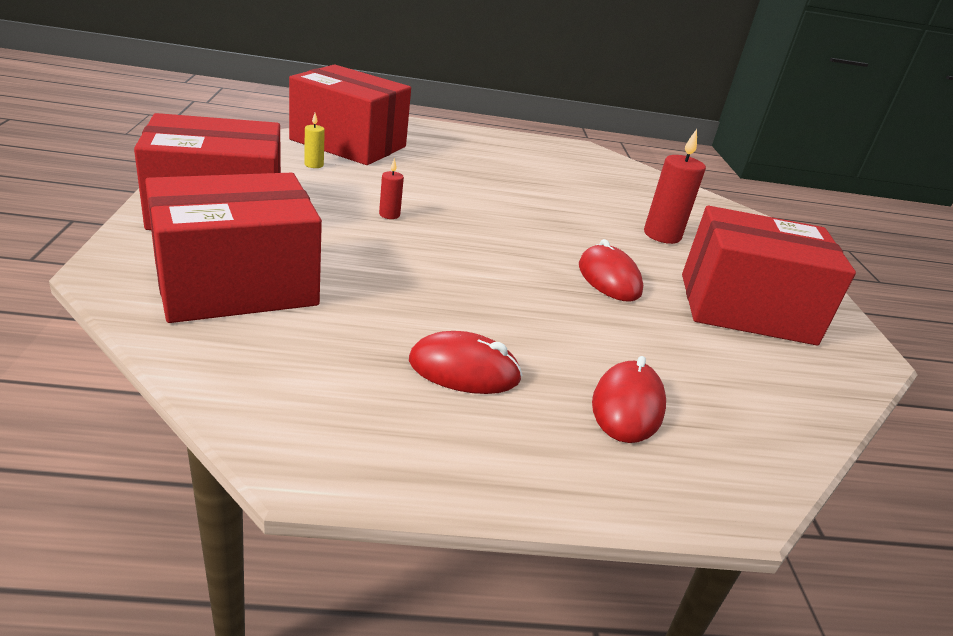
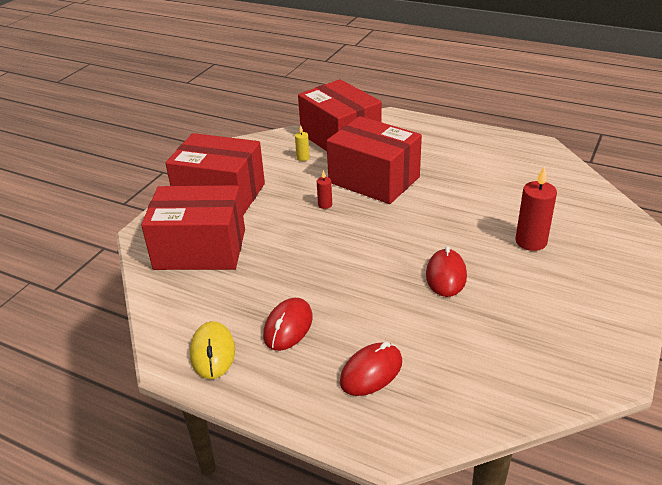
camera: 35 degrees right, 5 degrees up
red mouse [409,331,522,394] -> red mouse turned 75 degrees clockwise [263,298,313,351]
red box [682,206,856,345] -> red box moved to [326,116,422,204]
none -> yellow mouse [190,321,235,379]

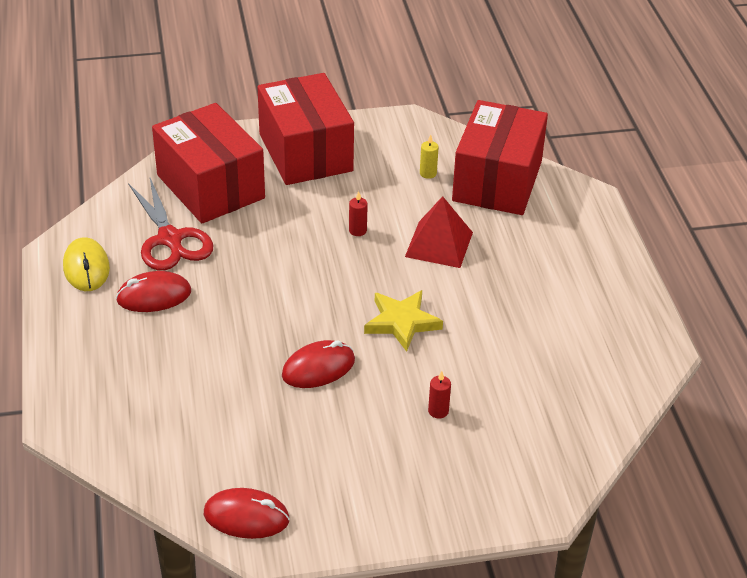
camera: 50 degrees right, 5 degrees up
yellow mouse [190,321,235,379] -> yellow mouse turned 60 degrees counterclockwise [63,237,110,291]
red box [326,116,422,204] -> red pyramid [405,196,473,268]
red mouse [340,342,402,396] -> red mouse moved to [204,488,290,539]
red candle [515,166,557,251] -> red candle [428,371,451,419], size x0.51
none -> red scissors [128,178,213,270]
none -> yellow star [364,290,443,352]

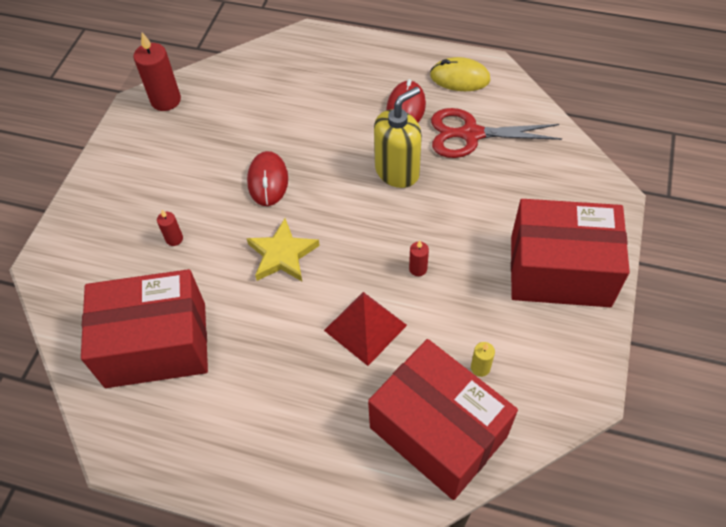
camera: 120 degrees right, 15 degrees up
red box [152,103,265,223] -> red box moved to [81,269,208,388]
red mouse [204,488,290,539] -> red candle [134,32,181,111]
none -> yellow soap dispenser [374,87,422,188]

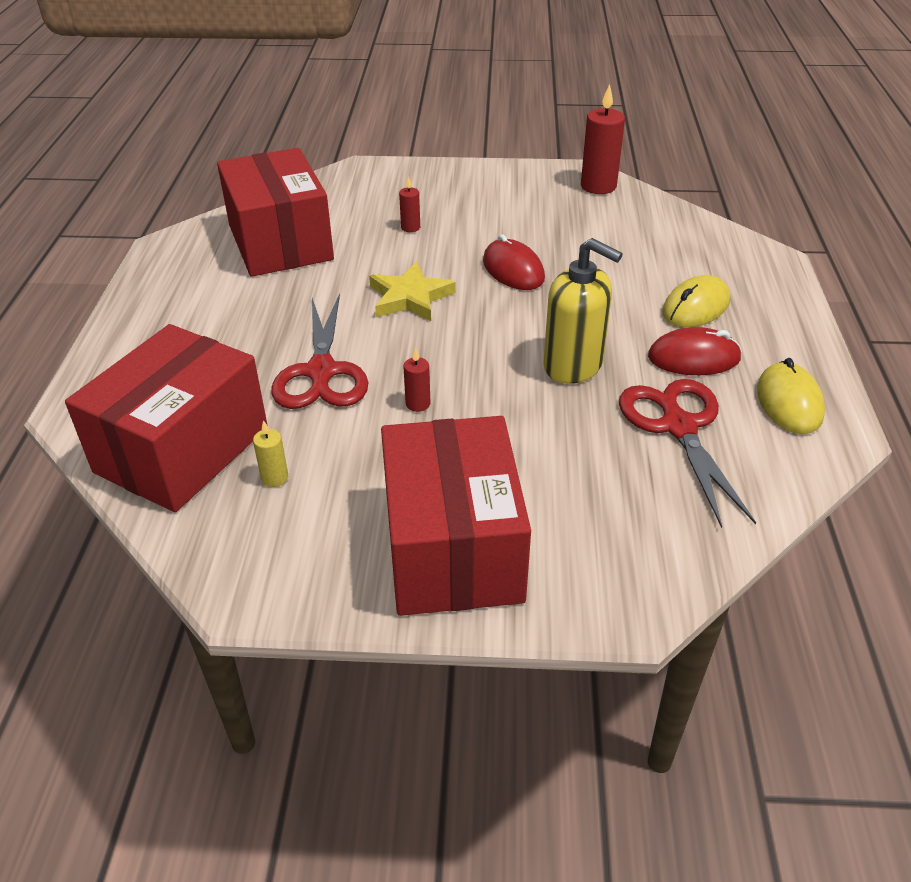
camera: 75 degrees right, 15 degrees down
red mouse [247,151,288,206] -> red mouse turned 75 degrees clockwise [483,234,545,290]
red pyramid [324,292,407,366] -> red scissors [272,293,368,409]
none -> yellow mouse [662,275,730,327]

